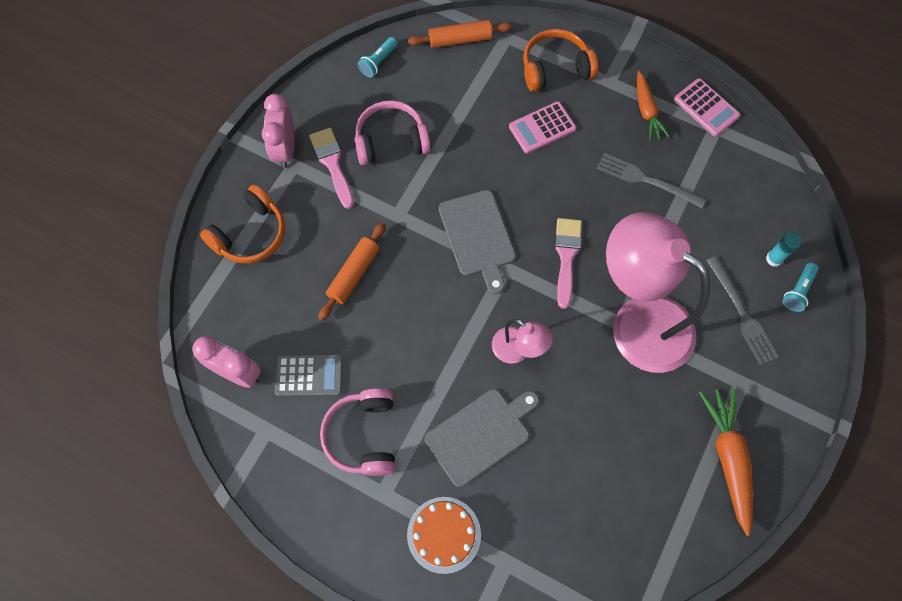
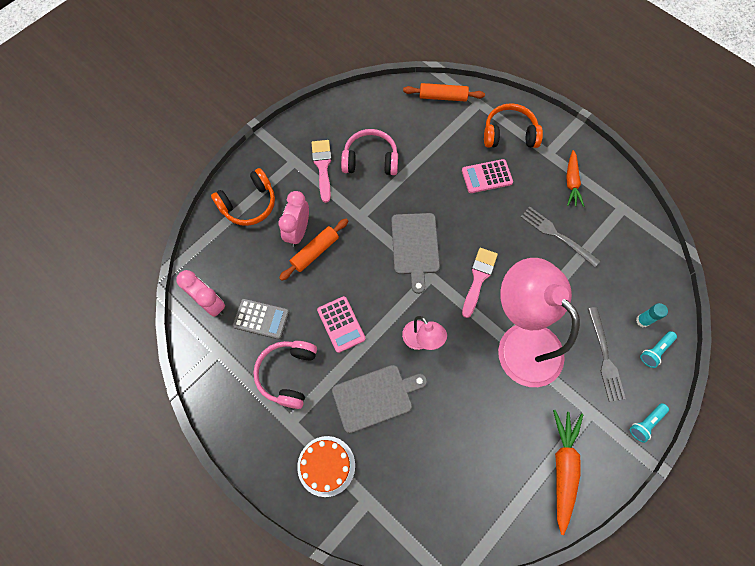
camera: 15 degrees right, 0 degrees up
pink clock [262,94,295,168] -> pink clock moved to [279,191,309,247]
turquoise flashlight [358,37,397,77] -> turquoise flashlight moved to [630,403,669,443]
pink calculator [674,78,740,137] -> pink calculator moved to [317,296,366,353]

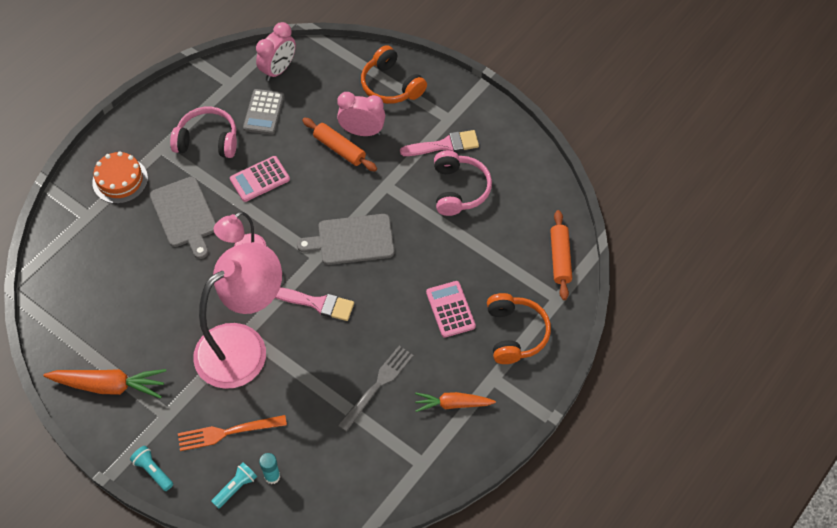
camera: 85 degrees right, 10 degrees down
grey fork [588,307,626,402] -> orange fork [178,415,287,451]
turquoise flashlight [640,331,677,368] -> turquoise flashlight turned 90 degrees clockwise [211,462,257,509]

